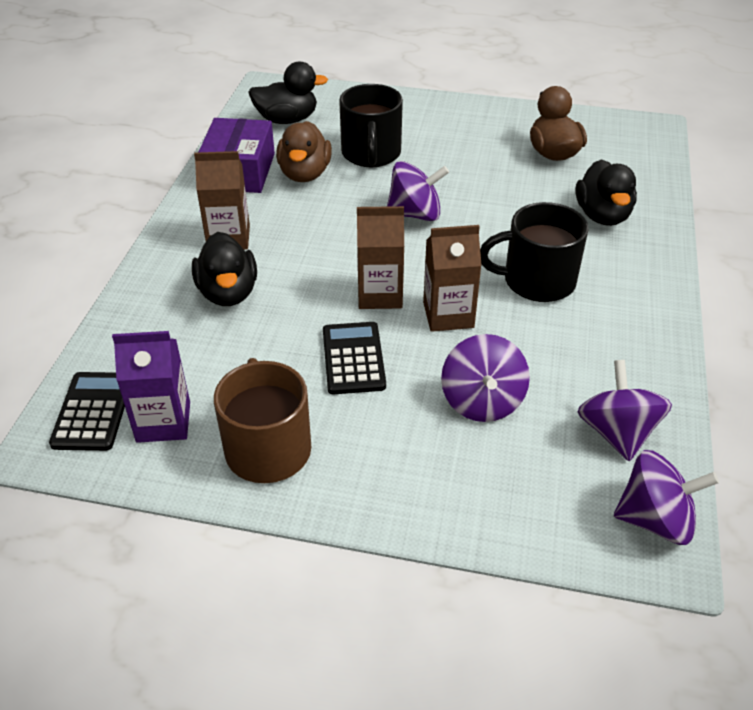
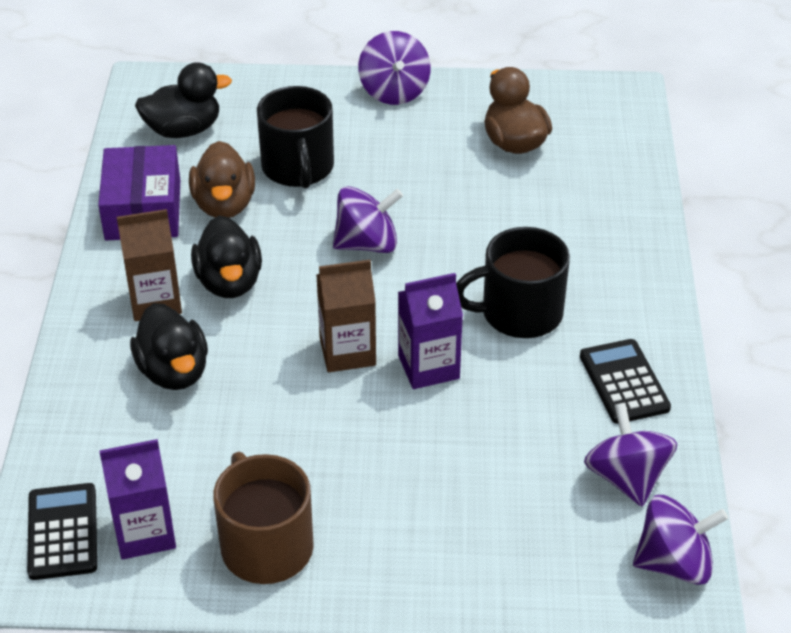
camera: 10 degrees left, 0 degrees up
black calculator [323,322,386,394] -> black calculator moved to [580,339,671,424]
brown carton [423,225,482,332] -> purple carton [398,273,463,389]
purple spinning top [441,334,530,422] -> purple spinning top moved to [358,31,431,105]
black duck [576,159,637,226] -> black duck moved to [191,215,262,298]

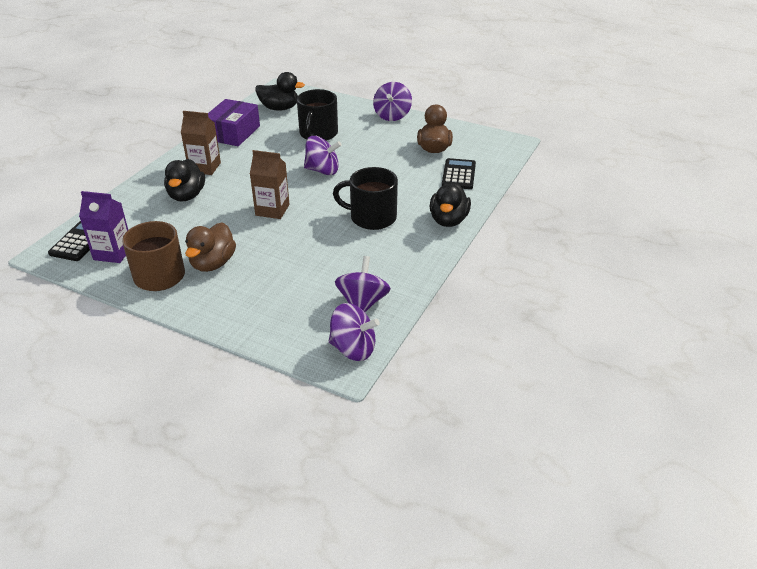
camera: 25 degrees right, 5 degrees down
brown duck [189,141,255,218] -> brown duck moved to [185,222,236,272]
black duck [191,215,262,298] -> black duck moved to [430,182,471,227]
purple carton [398,273,463,389] -> none
black calculator [580,339,671,424] -> black calculator moved to [442,158,476,189]

